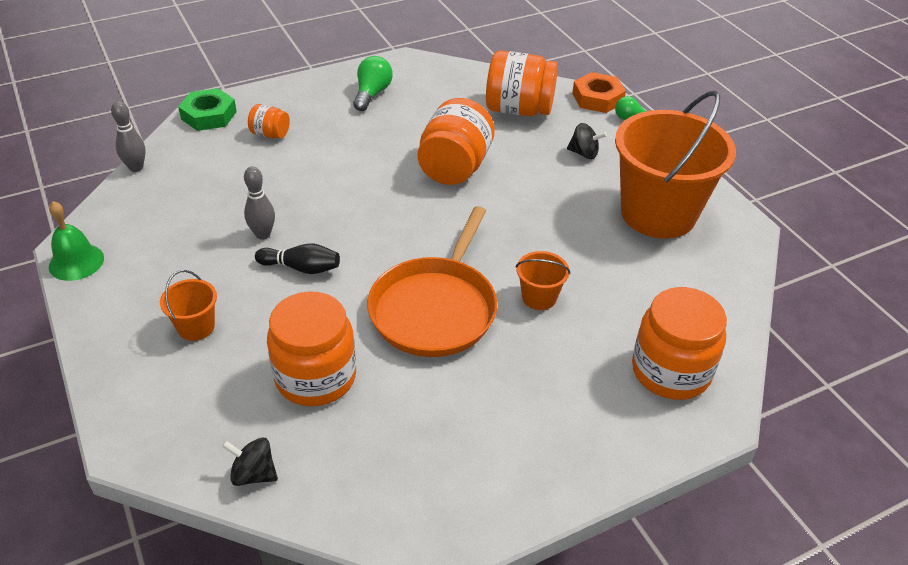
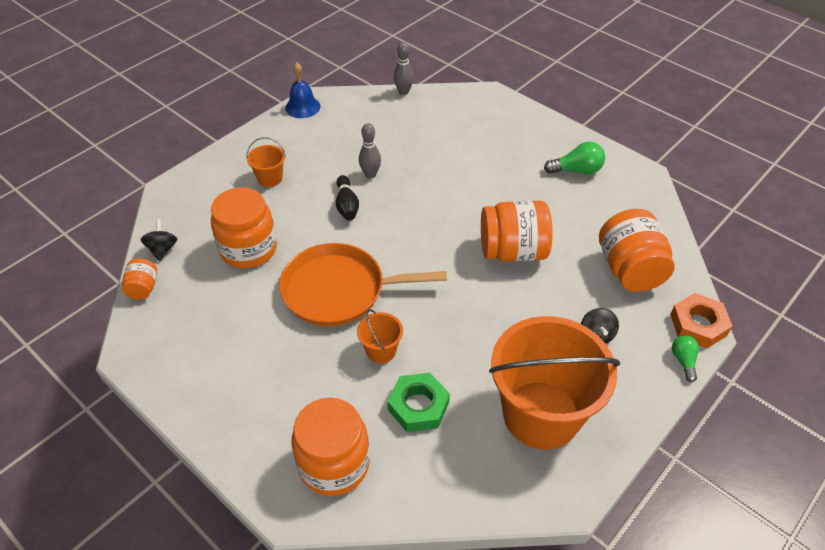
camera: 70 degrees right, 5 degrees up
green bell [49,201,104,281] -> blue bell [285,63,320,118]
green nut [178,88,237,131] -> green nut moved to [387,373,450,432]
orange jar [248,104,290,138] -> orange jar moved to [122,258,157,300]

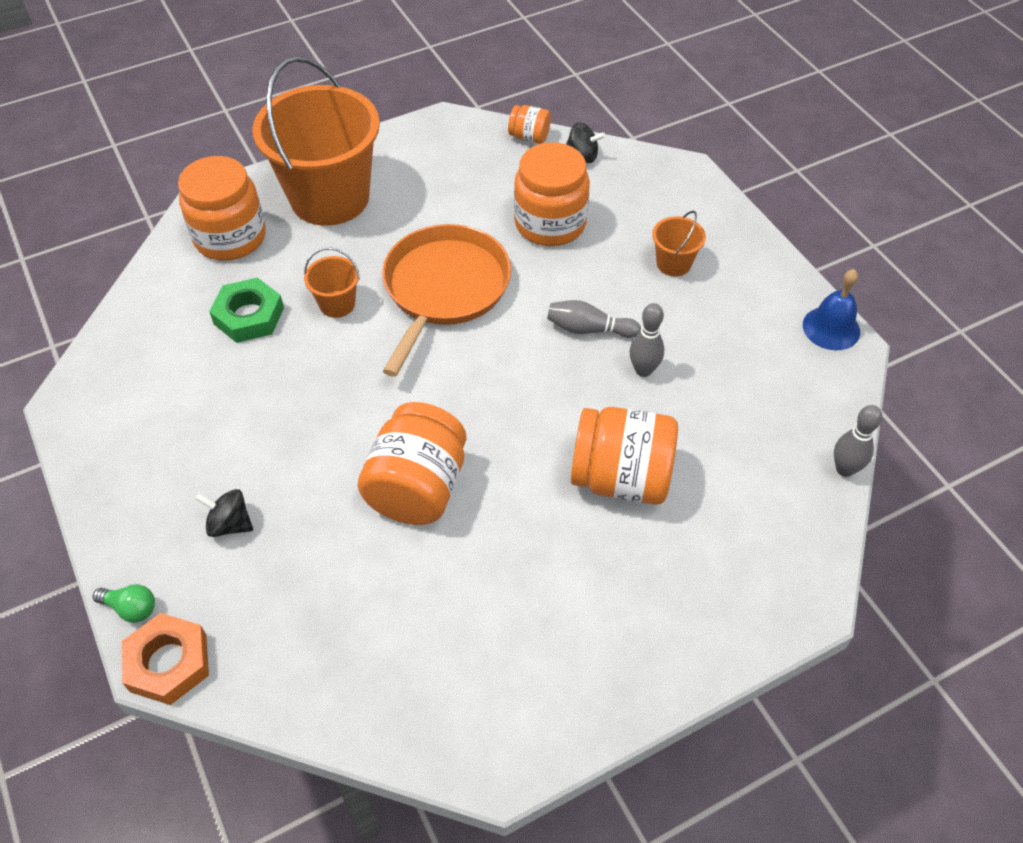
camera: 110 degrees right, 5 degrees up
black bowling pin [336,175,359,220] -> grey bowling pin [547,300,641,338]
orange bucket [489,316,620,450] -> orange bucket moved to [252,57,380,226]
green light bulb [544,142,605,174] -> none
orange jar [599,209,675,292] -> orange jar moved to [571,407,678,505]

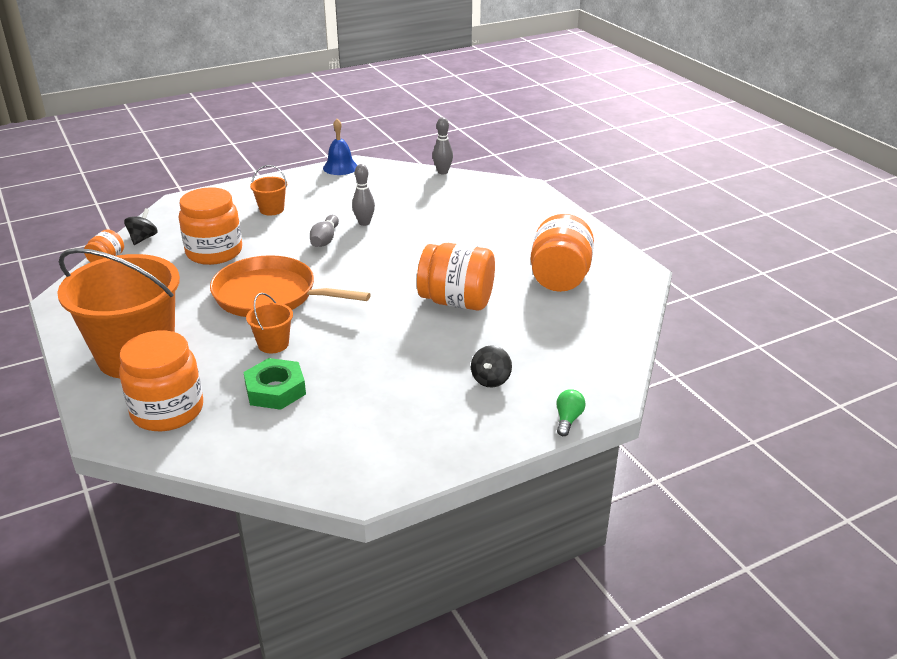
camera: 90 degrees left, 20 degrees down
orange nut [122,613,209,705] -> none
orange jar [571,407,678,505] -> orange jar moved to [531,214,594,292]

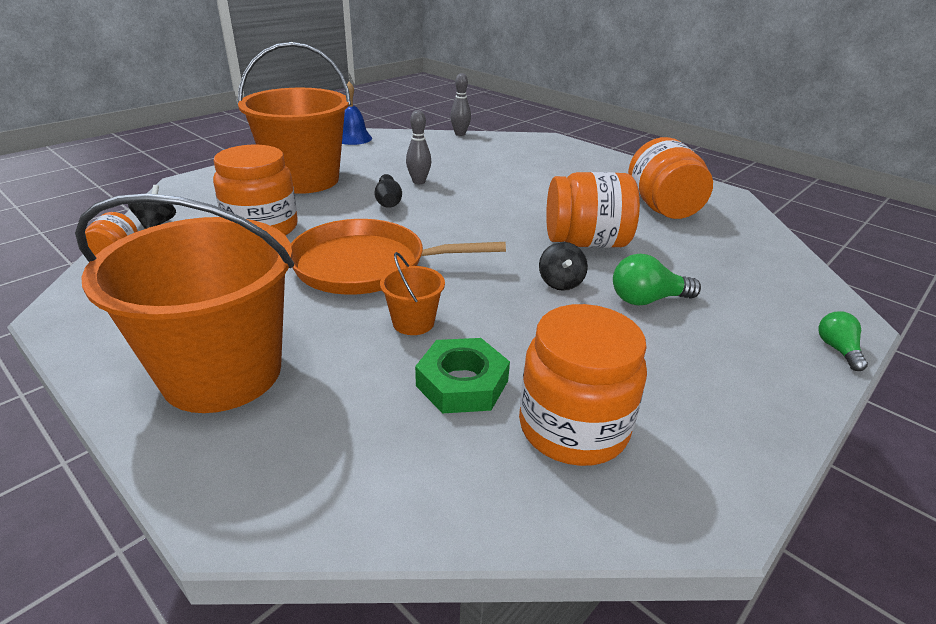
camera: 20 degrees left, 0 degrees up
orange jar [119,330,203,431] -> orange jar moved to [519,304,647,466]
orange bucket [250,165,287,216] -> orange bucket [238,42,351,194], size x2.40
grey bowling pin [310,215,339,247] -> black bowling pin [374,174,402,208]
black spinning top [471,345,512,388] -> black spinning top moved to [539,242,588,291]
none -> green light bulb [613,254,701,305]

